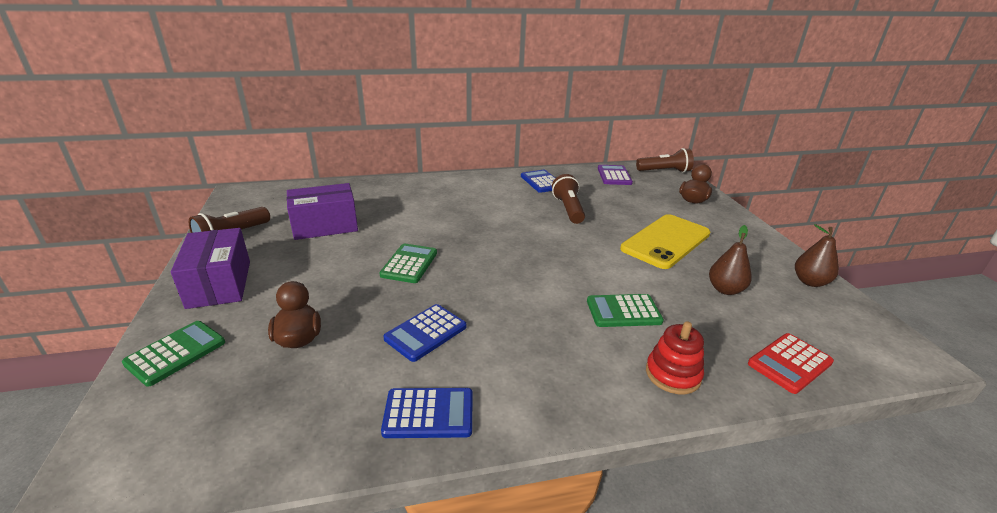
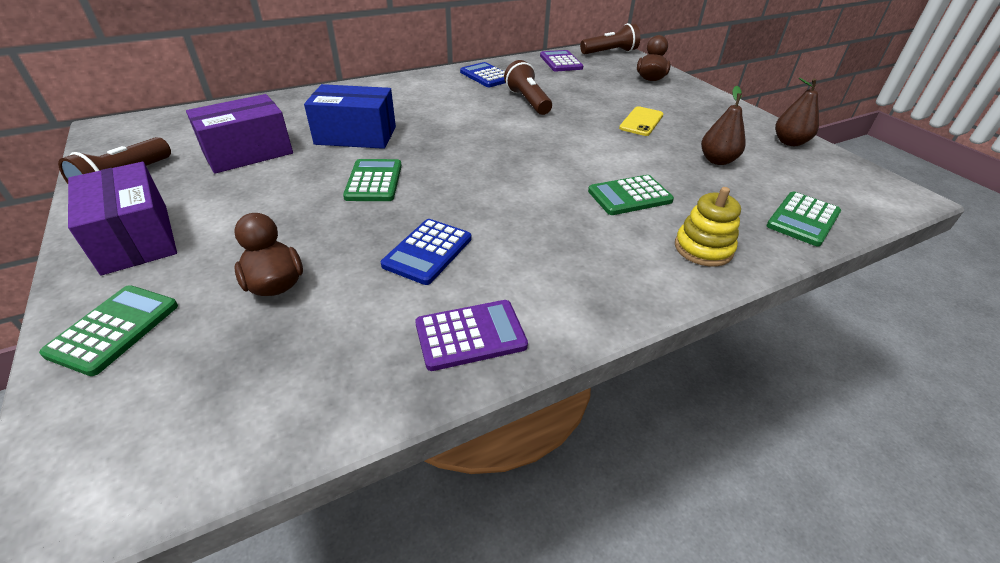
camera: 15 degrees left, 10 degrees up
blue calculator [381,388,473,438] -> purple calculator [415,300,528,371]
yellow phone [620,214,710,269] -> yellow phone [619,106,664,136], size x0.54
red stacking toy [646,321,704,394] -> yellow stacking toy [675,187,741,267]
red calculator [748,333,834,394] -> green calculator [766,192,841,247]
none -> blue box [304,84,396,149]

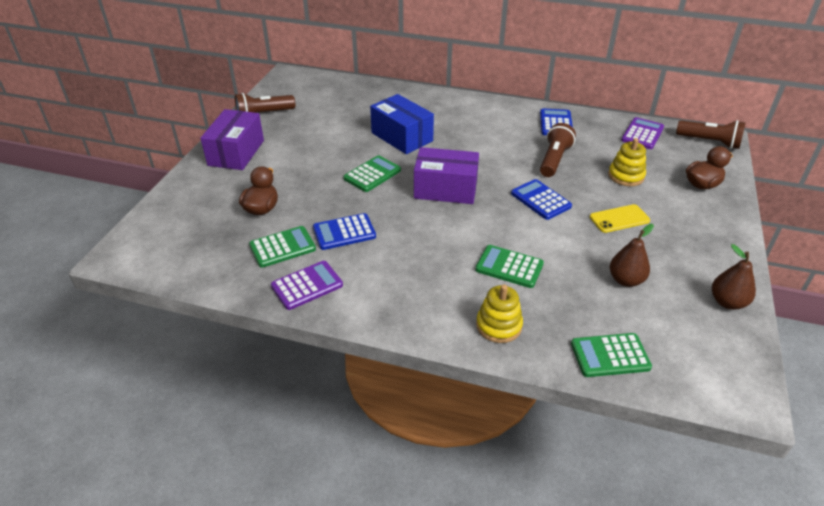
camera: 45 degrees right, 0 degrees up
green calculator [39,285,178,376] -> green calculator moved to [249,226,316,268]
purple box [186,94,293,174] -> purple box moved to [414,147,479,204]
purple calculator [415,300,528,371] -> purple calculator turned 60 degrees counterclockwise [271,261,343,310]
none -> blue calculator [511,179,572,220]
none -> yellow stacking toy [608,138,646,186]

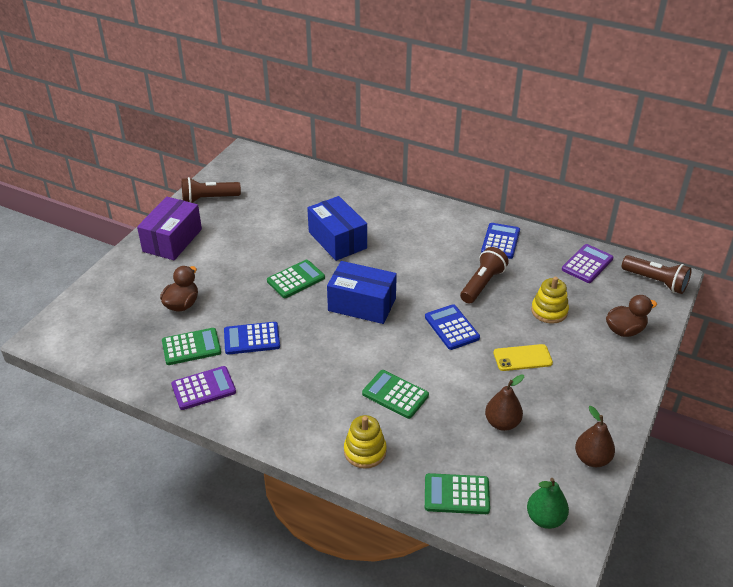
camera: 10 degrees right, 0 degrees up
purple box [414,147,479,204] -> blue box [327,261,397,324]
none -> green pear [527,478,569,529]

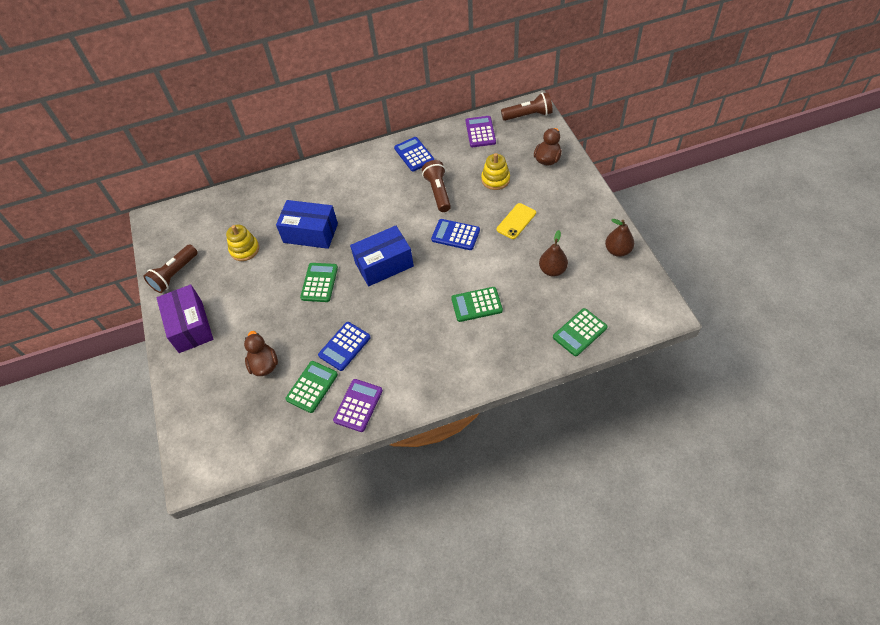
camera: 40 degrees left, 15 degrees up
yellow stacking toy [344,415,387,468] -> yellow stacking toy moved to [226,225,259,261]
green pear [527,478,569,529] -> none

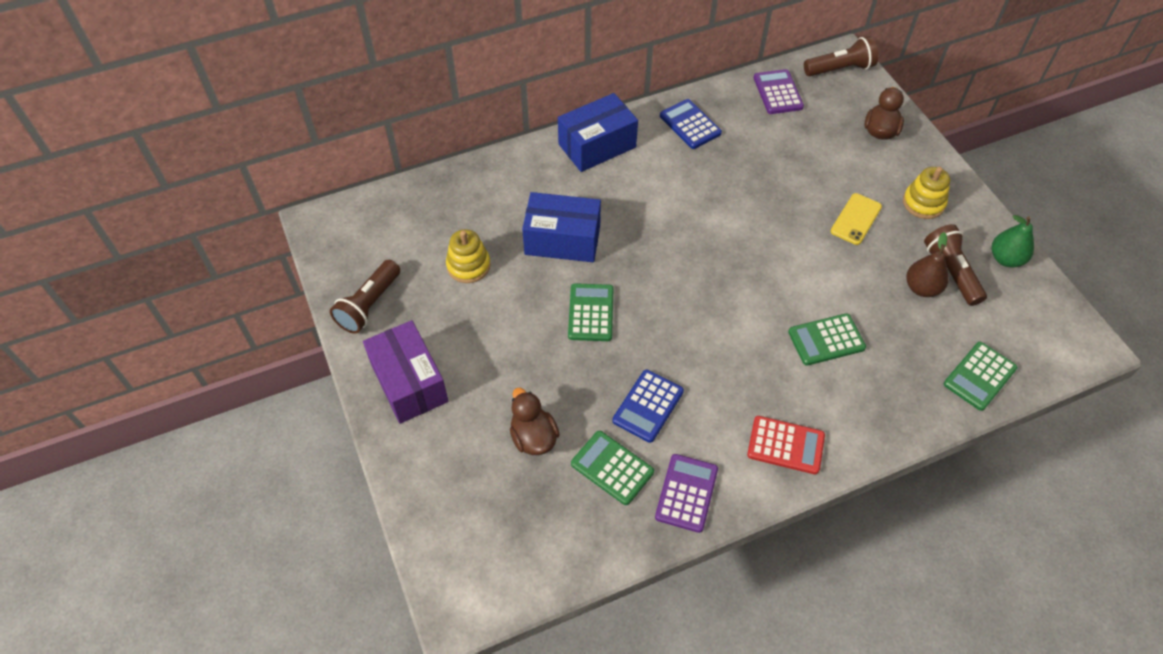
camera: 10 degrees left, 0 degrees up
green calculator [285,361,338,413] -> green calculator turned 75 degrees counterclockwise [571,431,654,505]
blue box [350,225,414,286] -> blue box moved to [558,93,638,172]
brown flashlight [422,160,451,212] -> brown flashlight moved to [924,224,987,306]
blue calculator [431,219,480,250] -> none
yellow stacking toy [481,153,510,190] -> yellow stacking toy moved to [903,167,950,219]
brown pear [605,219,634,257] -> green pear [992,215,1034,268]
none -> red calculator [747,416,825,474]

